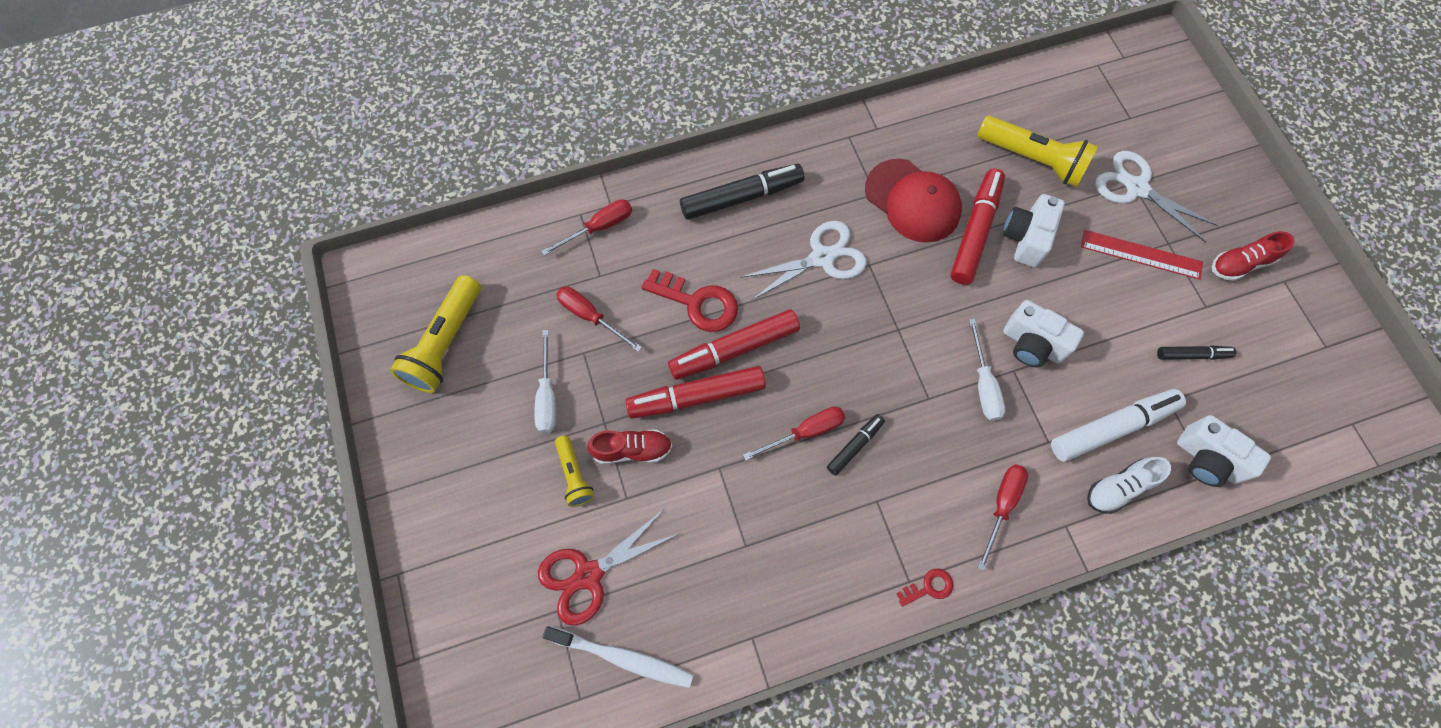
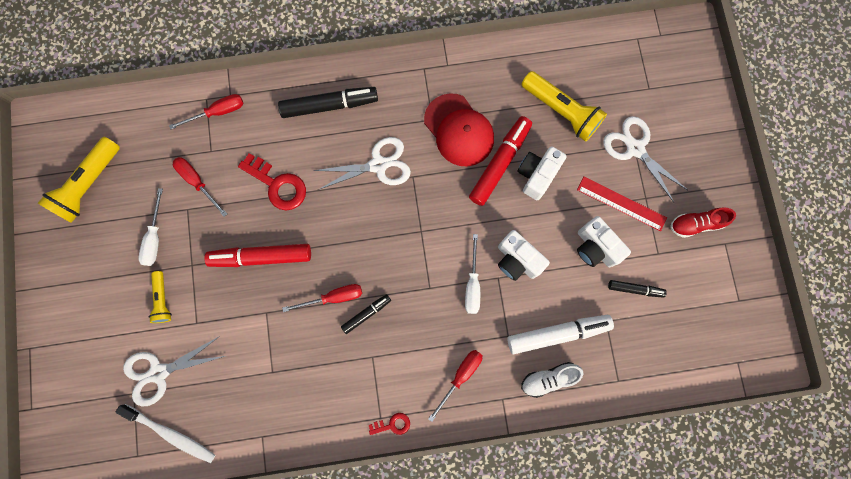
camera: 10 degrees right, 10 degrees up
red scissors [538,509,679,626] -> white scissors [123,336,225,406]
red shoe [587,429,672,464] -> none
red marker [668,309,800,380] -> none
white camera [1177,415,1271,487] -> white camera moved to [577,216,631,267]

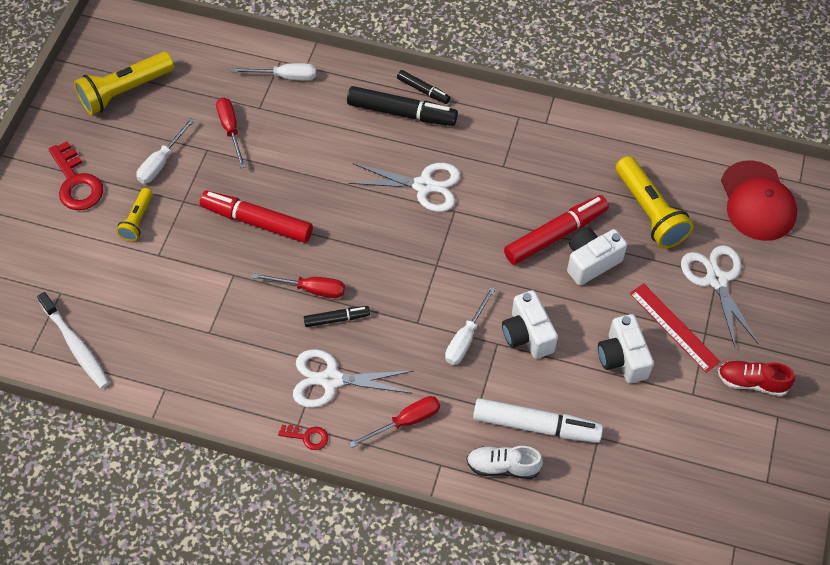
camera: 25 degrees right, 20 degrees down
white scissors [123,336,225,406] -> white scissors moved to [293,349,413,408]
red screwdriver [169,94,243,130] -> white screwdriver [231,63,316,80]
red key [238,153,306,210] -> red key moved to [49,141,103,210]
red cap [424,93,494,166] -> red cap moved to [721,160,797,241]
black marker [608,280,667,298] -> black marker moved to [397,70,450,104]

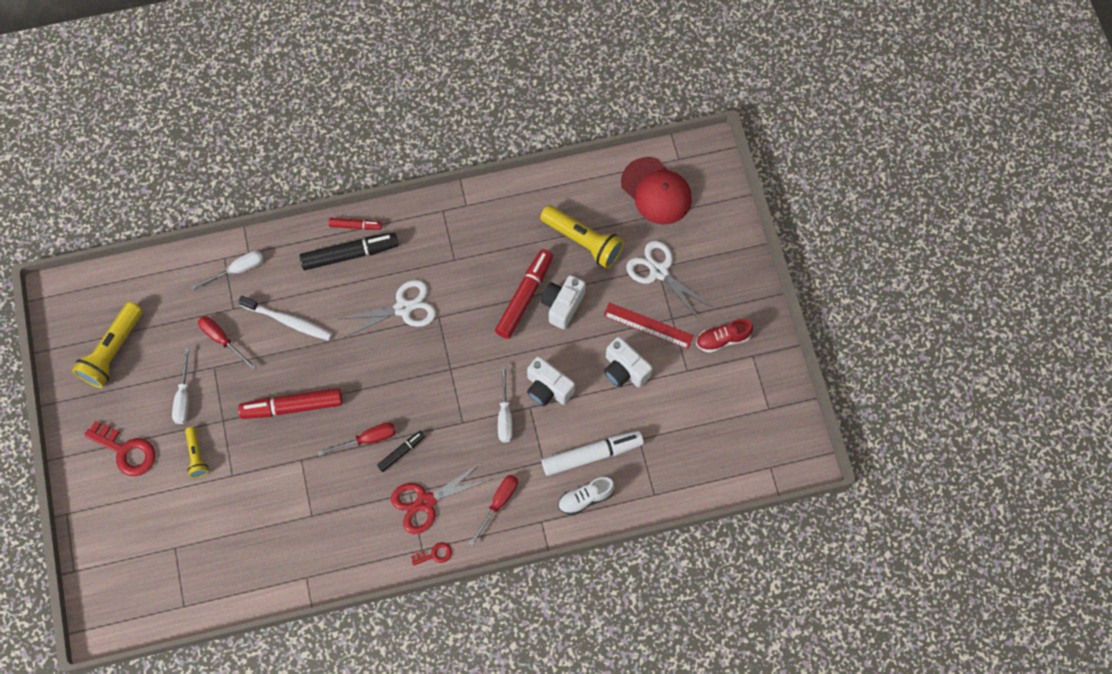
camera: 30 degrees left, 10 degrees up
white toothbrush [37,292,109,389] -> white toothbrush moved to [238,296,332,341]
white scissors [293,349,413,408] -> red scissors [391,462,490,534]
black marker [397,70,450,104] -> red marker [328,218,382,230]

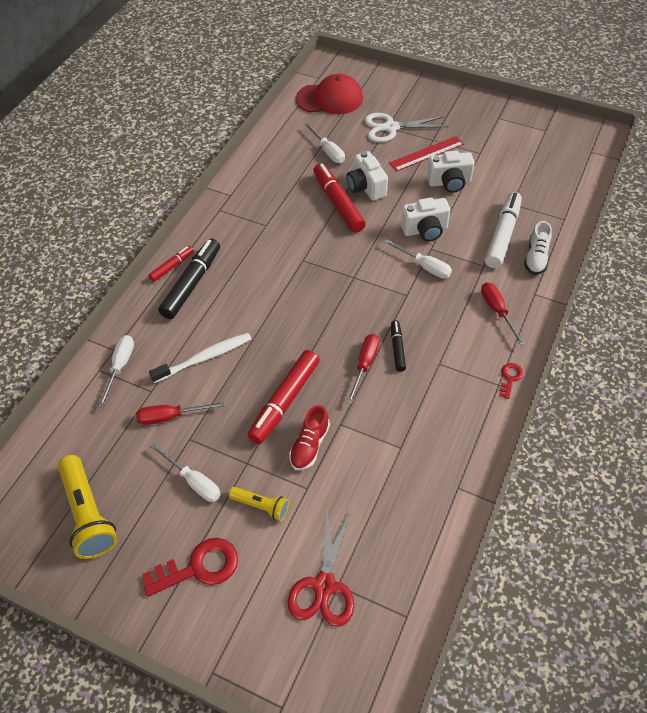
camera: 50 degrees left, 15 degrees down
white scissors [339,280,436,337] -> none
red scissors [391,462,490,534] -> red scissors moved to [287,509,354,627]
yellow flashlight [540,205,624,268] -> white screwdriver [304,122,345,163]
red shoe [696,319,753,353] -> red shoe moved to [289,405,330,470]

